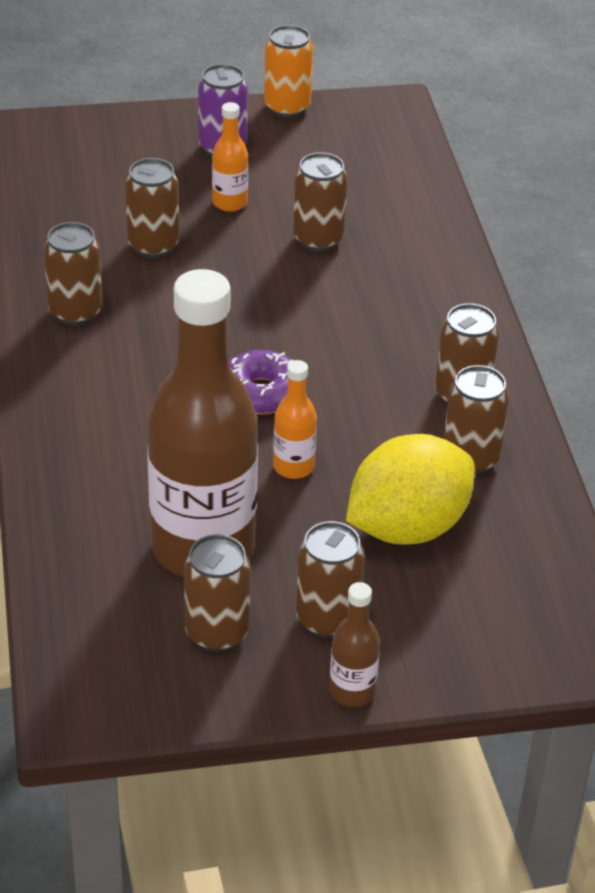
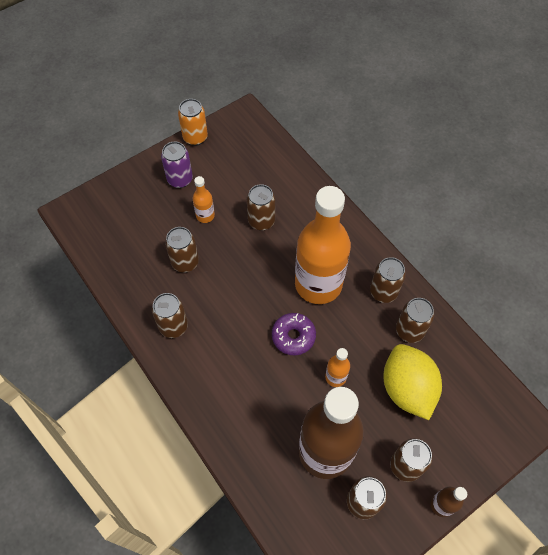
camera: 25 degrees left, 20 degrees up
yellow lemon [346,434,475,544] -> yellow lemon turned 45 degrees counterclockwise [383,344,442,420]
none -> orange bottle [295,186,351,304]

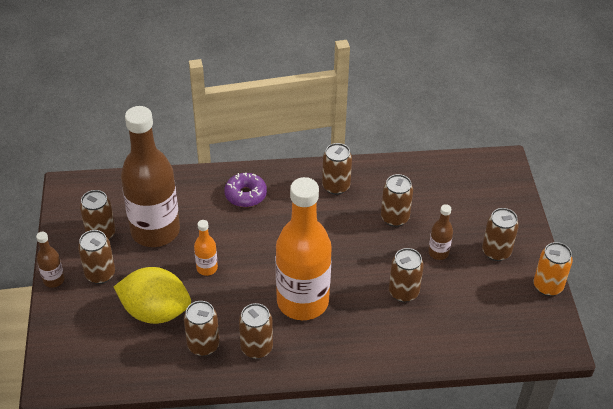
camera: 120 degrees right, 15 degrees down
purple can [161,142,193,188] -> brown can [482,208,519,261]
orange bottle [193,176,215,223] -> brown bottle [428,204,453,260]
purple donut [272,313,316,355] -> purple donut moved to [224,173,267,207]

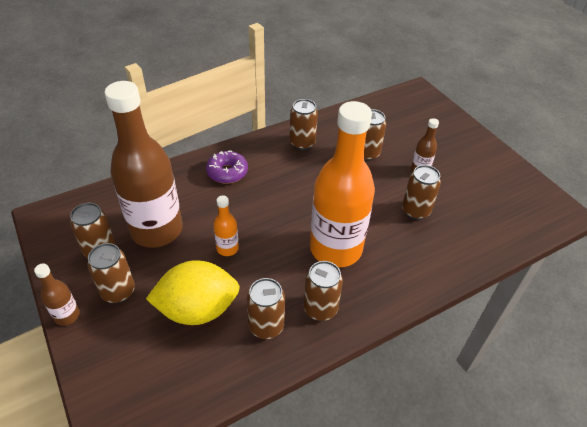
camera: 25 degrees left, 0 degrees up
brown can [482,208,519,261] -> none
orange can [534,242,573,296] -> none

